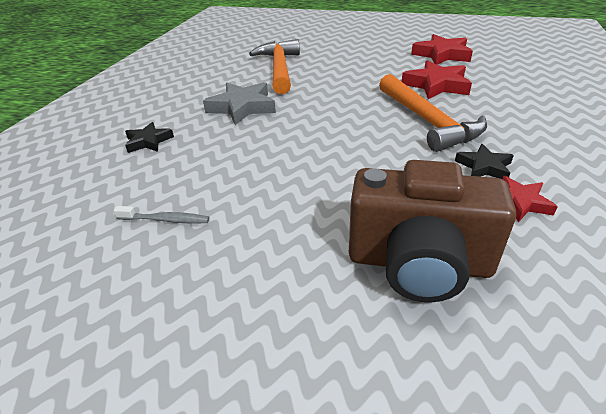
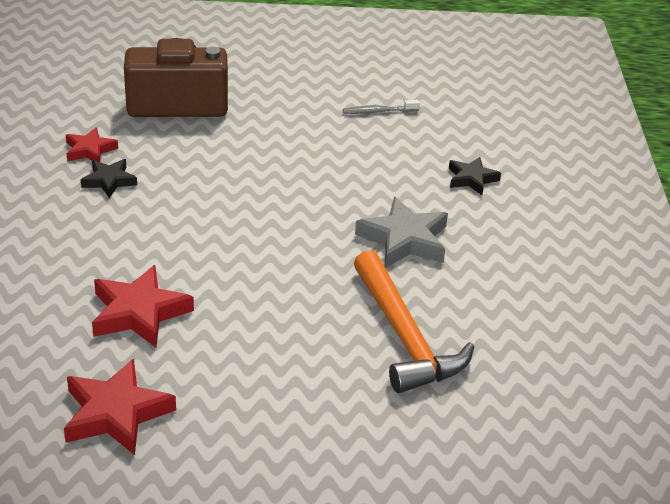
camera: 160 degrees right, 0 degrees up
orange hammer [379,74,487,152] -> none

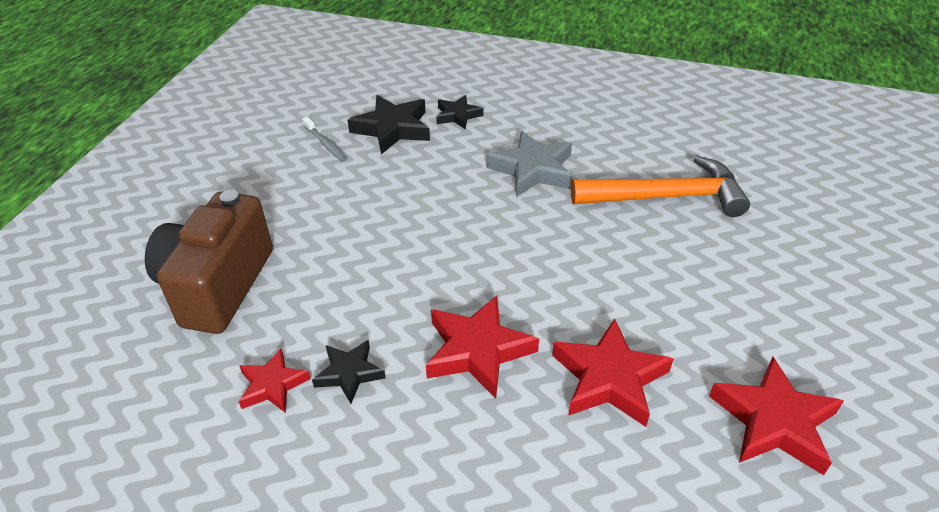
camera: 70 degrees left, 5 degrees up
grey toothbrush [343,100,420,114] -> grey toothbrush turned 45 degrees counterclockwise [302,117,347,162]
none -> black star [348,95,430,154]
none -> red star [426,295,539,398]

